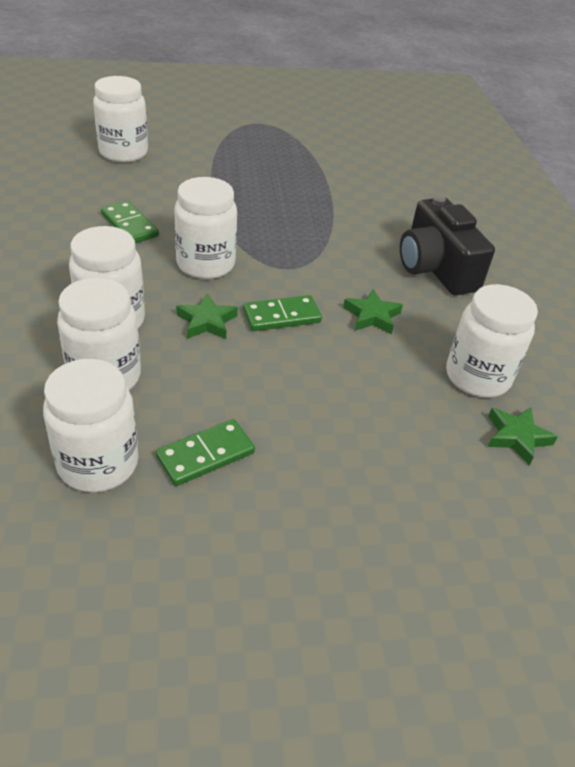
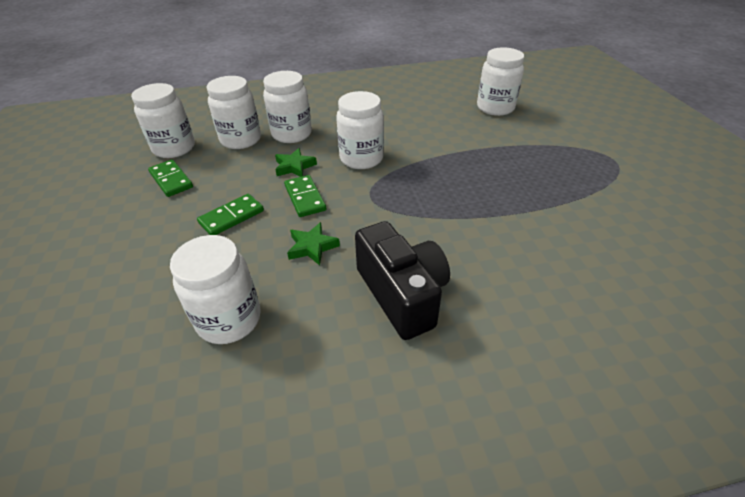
camera: 90 degrees right, 0 degrees up
green domino [101,201,159,243] -> green domino moved to [197,194,264,235]
black camera [400,195,495,296] -> black camera turned 90 degrees clockwise [355,221,450,340]
green star [488,407,558,465] -> none

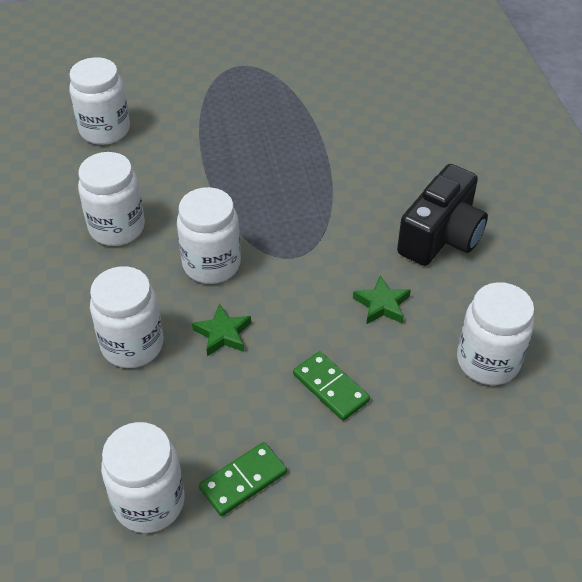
camera: 90 degrees left, 5 degrees up
white jar [207,76,261,149] -> white jar moved to [78,152,145,246]
green domino [284,175,326,217] -> none
black camera [355,221,450,340] -> black camera turned 150 degrees clockwise [397,164,488,266]

